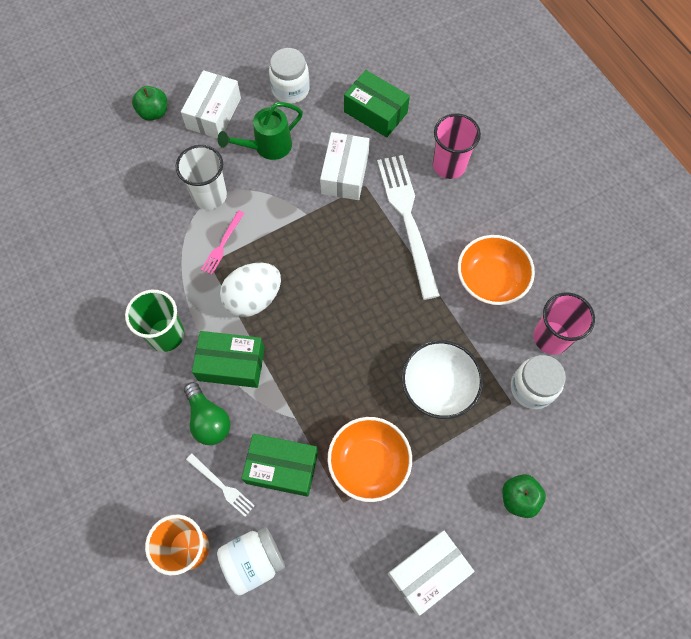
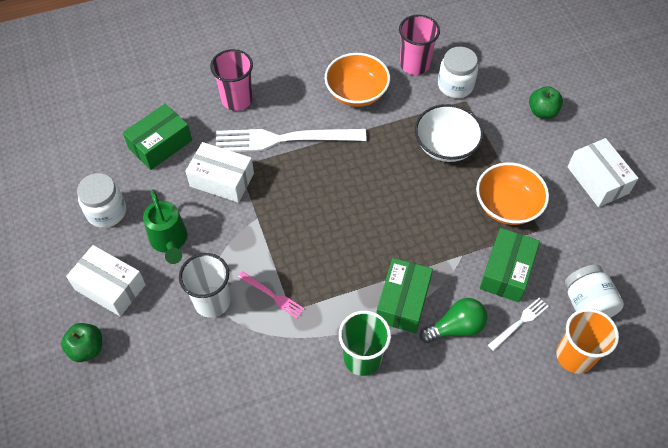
camera: 80 degrees left, 10 degrees down
white egg [220,263,281,317] -> none

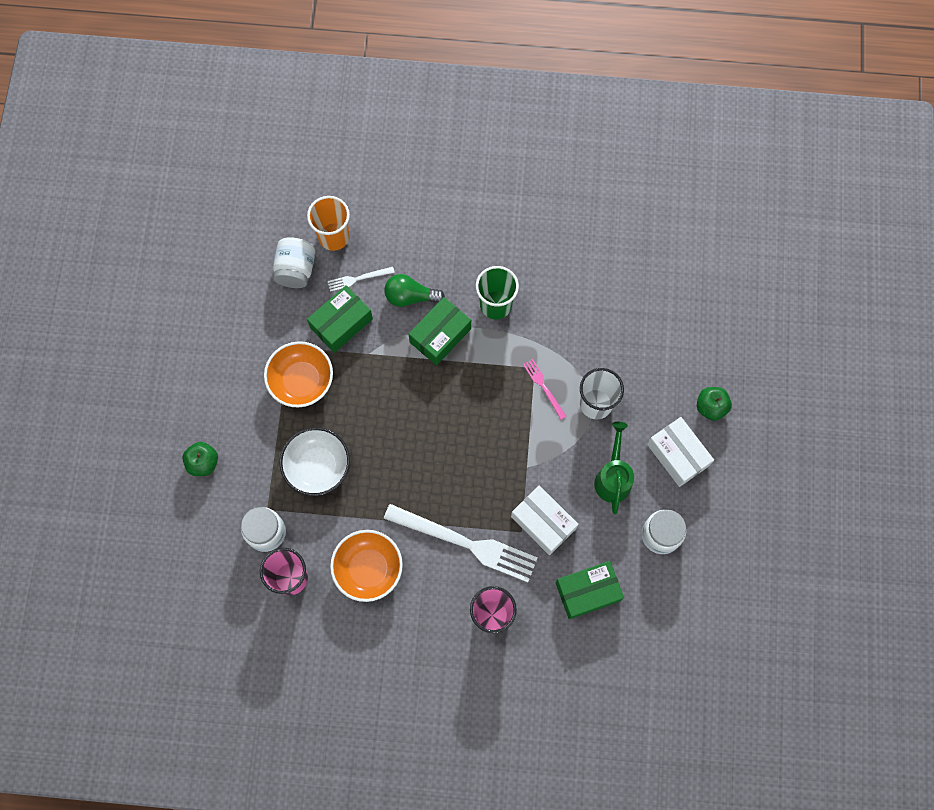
camera: 155 degrees left, 15 degrees up
white box [568,138,638,207] -> none

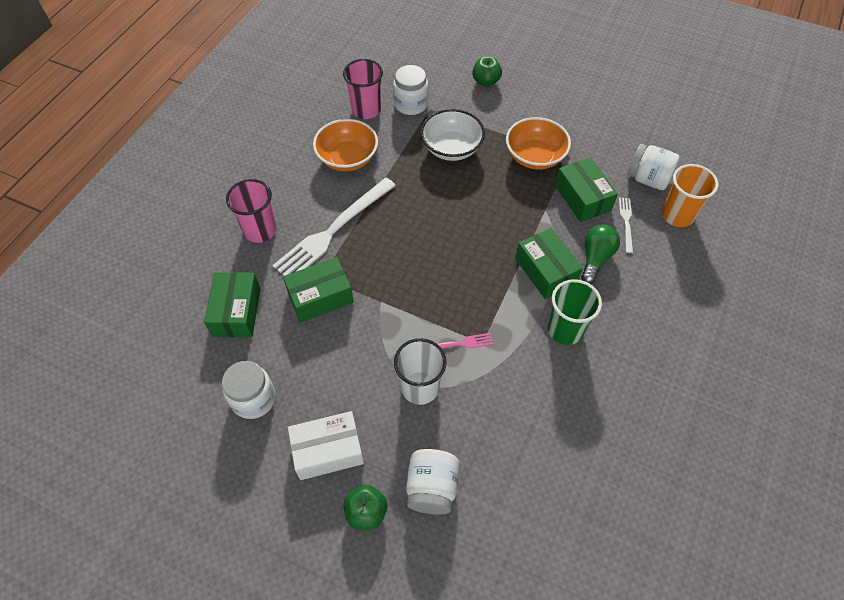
camera: 110 degrees right, 15 degrees down
white box [511,486,579,555] -> green box [283,257,354,323]
green watering can [594,422,634,514] -> none
none -> white jar [406,449,459,515]

